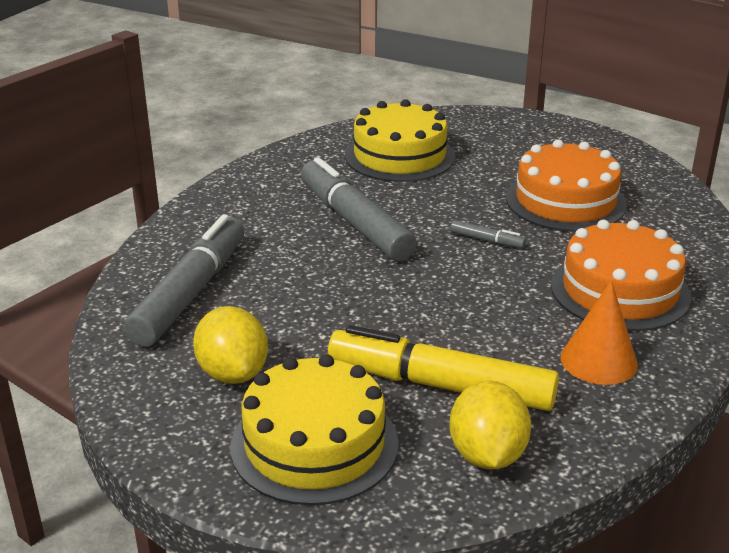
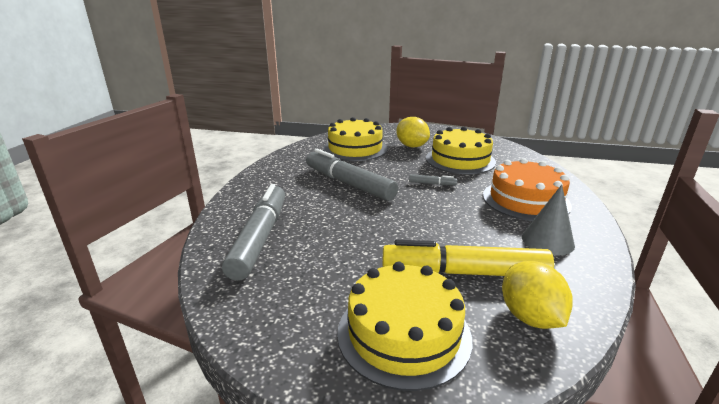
camera: 15 degrees left, 5 degrees down
yellow lemon [193,306,268,384] -> yellow lemon moved to [396,117,430,147]
orange cake [506,139,627,232] -> yellow cake [426,127,496,174]
orange cone [561,281,638,385] -> grey cone [522,185,575,256]

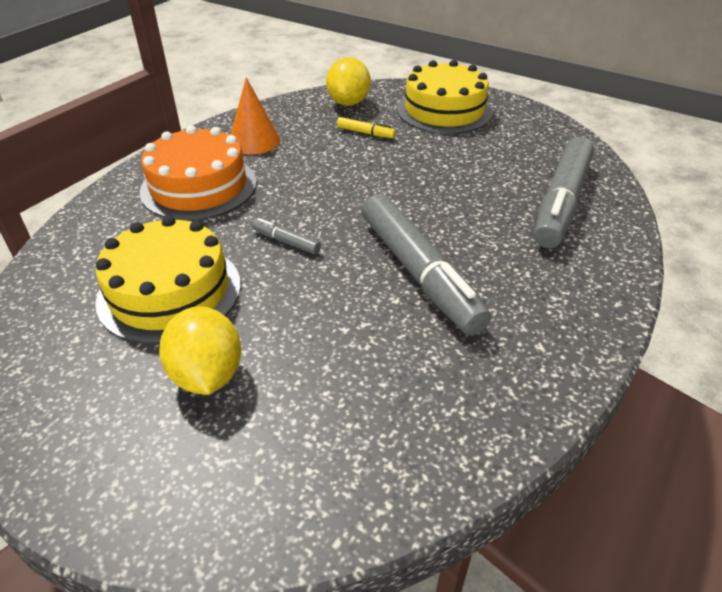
camera: 160 degrees left, 15 degrees up
yellow cake [323,117,388,161] -> none
yellow marker [382,240,554,276] -> yellow marker [337,117,396,138], size x0.41
grey cone [522,185,575,256] -> orange cone [231,78,281,154]

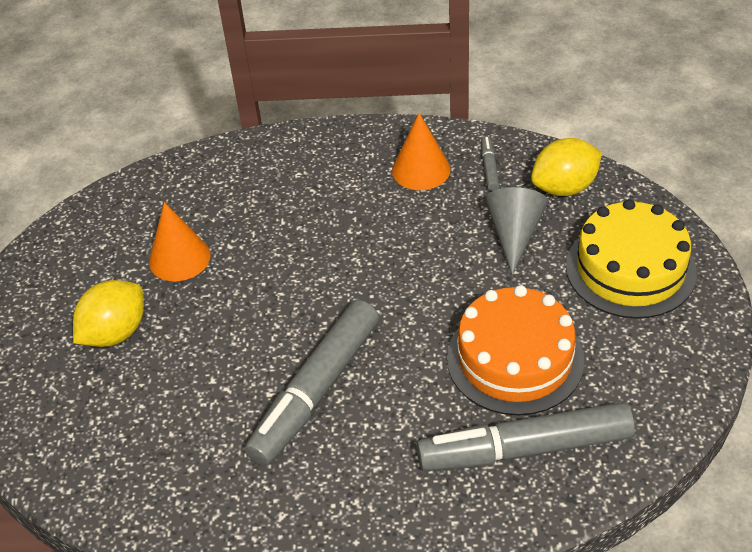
camera: 60 degrees right, 5 degrees up
yellow cake [95,216,241,344] -> orange cone [149,202,211,281]
orange cake [140,126,257,220] -> orange cake moved to [447,285,584,416]
grey marker [252,218,321,254] -> grey marker moved to [481,136,500,191]
yellow marker [337,117,396,138] -> grey cone [485,187,548,275]

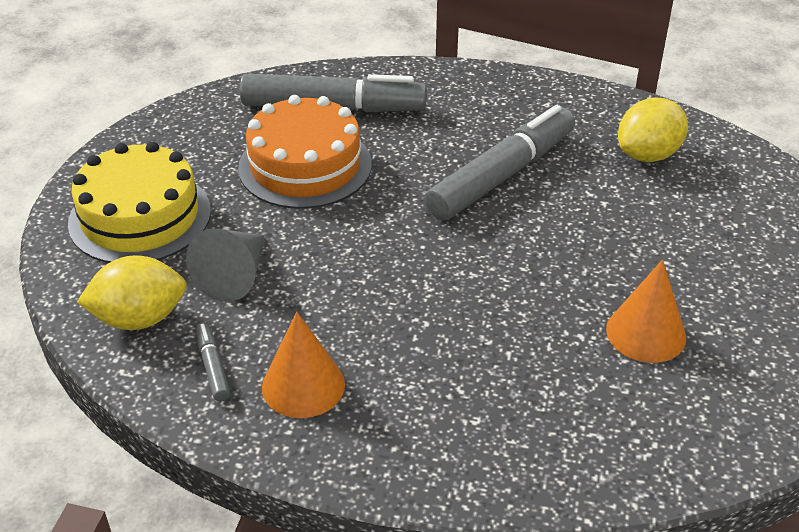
camera: 170 degrees left, 5 degrees down
yellow lemon [73,280,144,347] -> yellow lemon moved to [618,98,688,162]
grey marker [481,136,500,191] -> grey marker turned 150 degrees clockwise [196,323,230,401]

